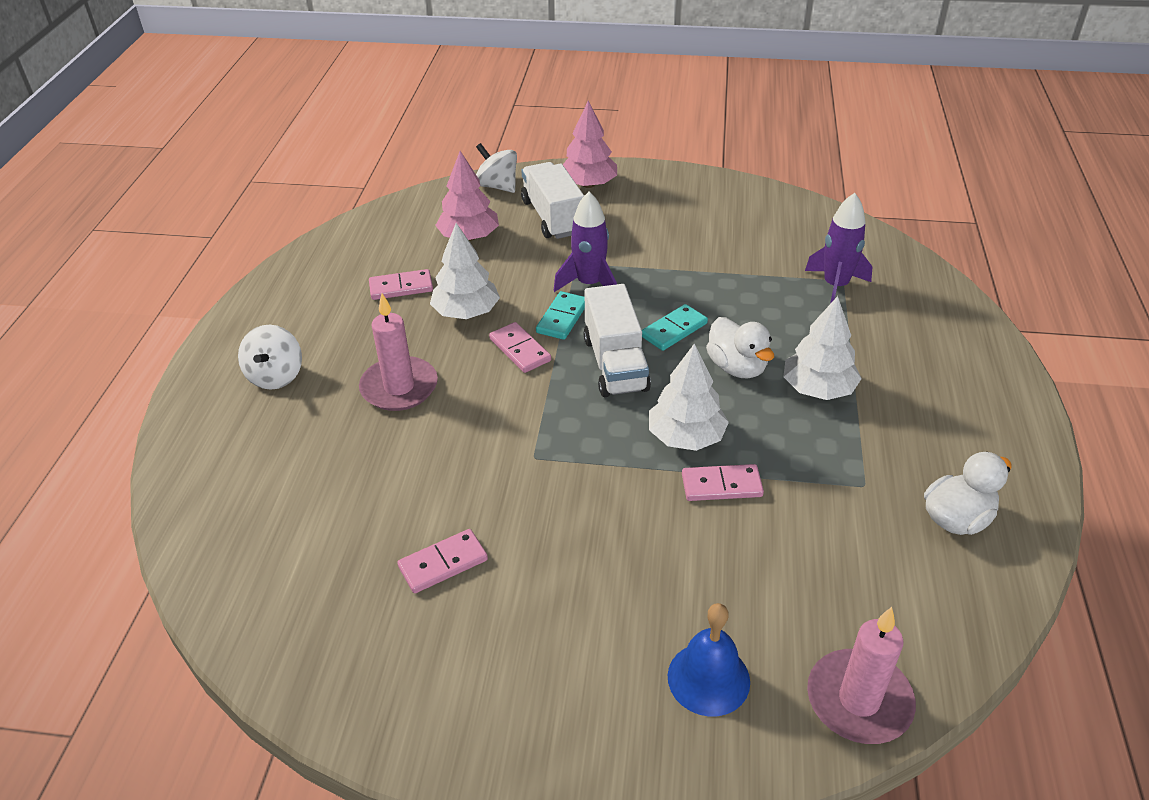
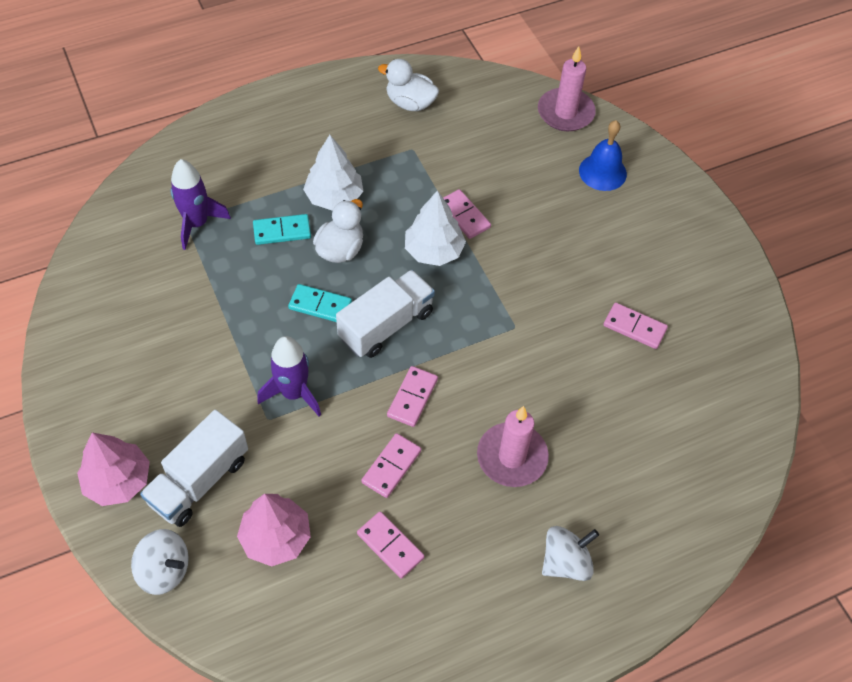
camera: 125 degrees left, 15 degrees up
white tree [430,223,500,319] -> pink domino [361,433,421,498]
white spinning top [476,143,517,193] -> white spinning top turned 75 degrees counterclockwise [131,529,189,595]
turquoise domino [536,291,585,340] -> turquoise domino moved to [253,214,311,245]

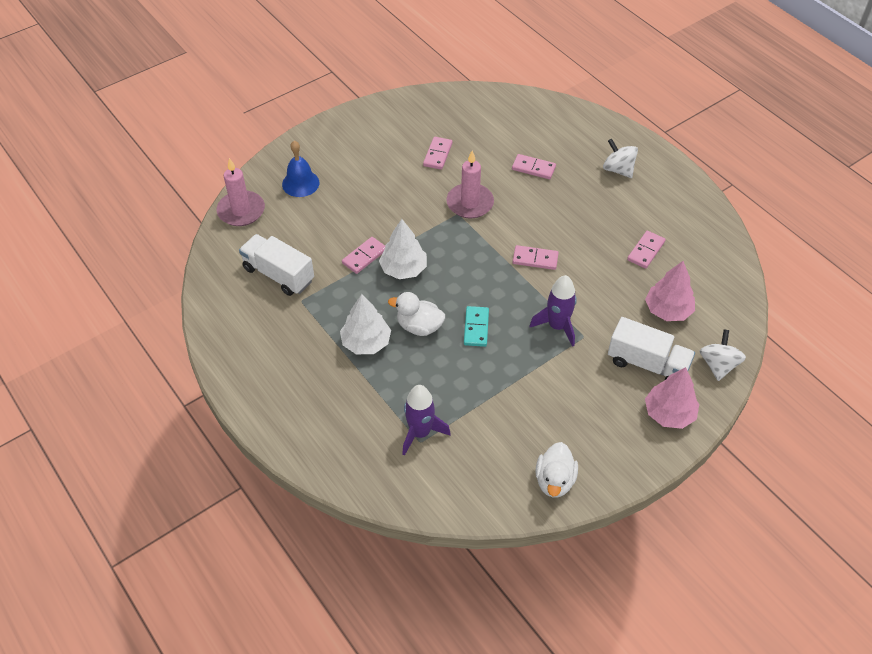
camera: 100 degrees left, 5 degrees down
turquoise domino [253,214,311,245] -> none
white truck [336,270,435,358] -> white truck moved to [239,234,314,296]
pink domino [361,433,421,498] -> pink domino moved to [512,154,556,179]
white duck [378,59,439,111] -> white duck moved to [535,442,578,497]
pink candle [477,406,549,487] -> pink candle moved to [446,151,494,219]

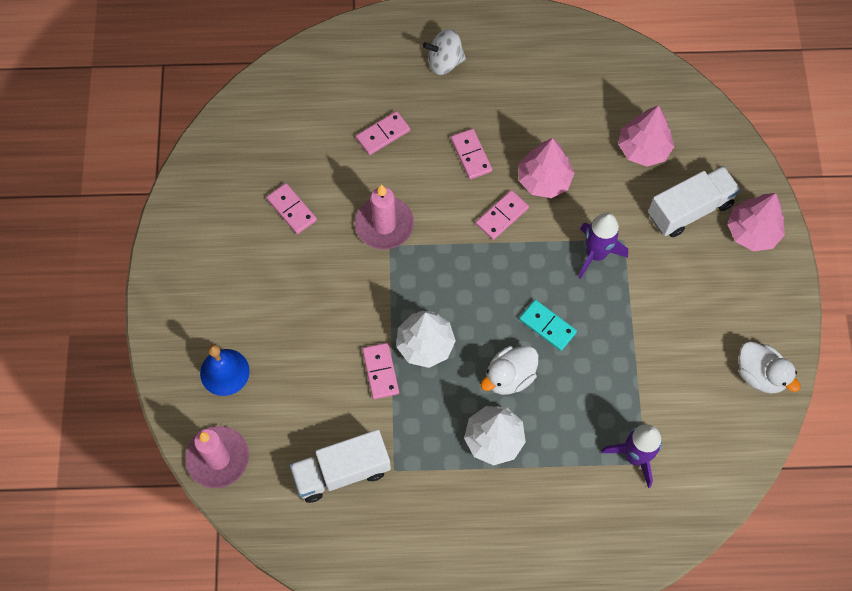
camera: 55 degrees left, 15 degrees up
pink domino [627,231,666,269] -> pink domino moved to [451,129,492,179]
white spinning top [700,329,746,381] -> none
none -> pink tree [519,138,574,198]

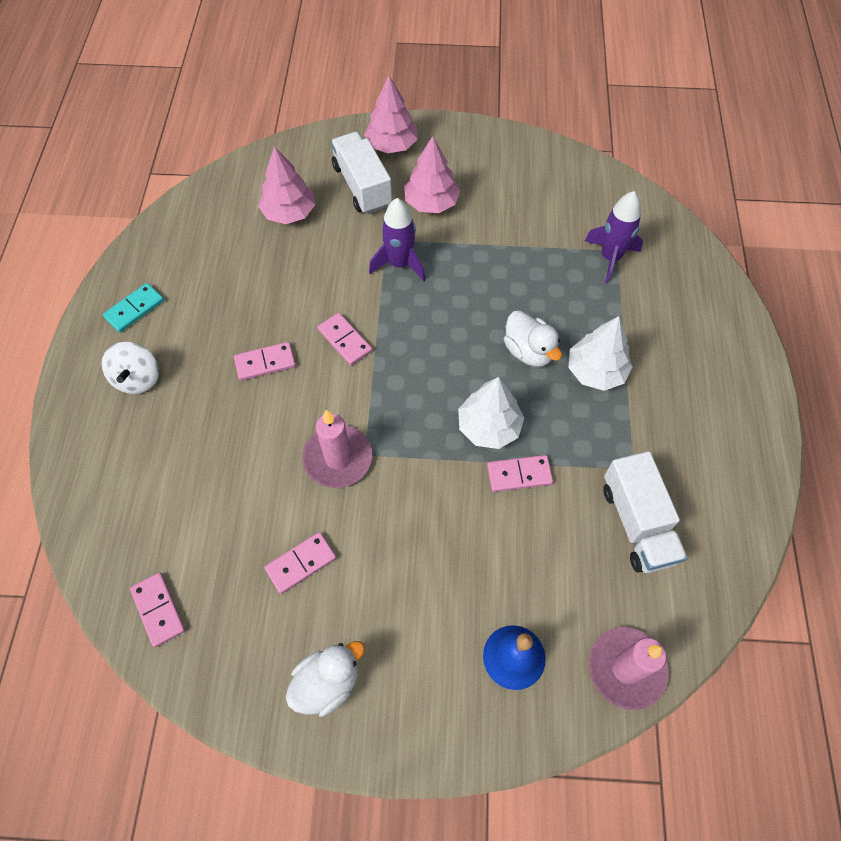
camera: 85 degrees left, 5 degrees down
pink domino [356,111,410,155] -> pink domino moved to [130,573,186,647]
pink tree [519,138,574,198] -> pink tree moved to [404,136,460,213]
turquoise domino [519,300,577,351] -> turquoise domino moved to [103,283,164,333]
white duck [738,342,801,394] -> white duck moved to [286,641,365,717]

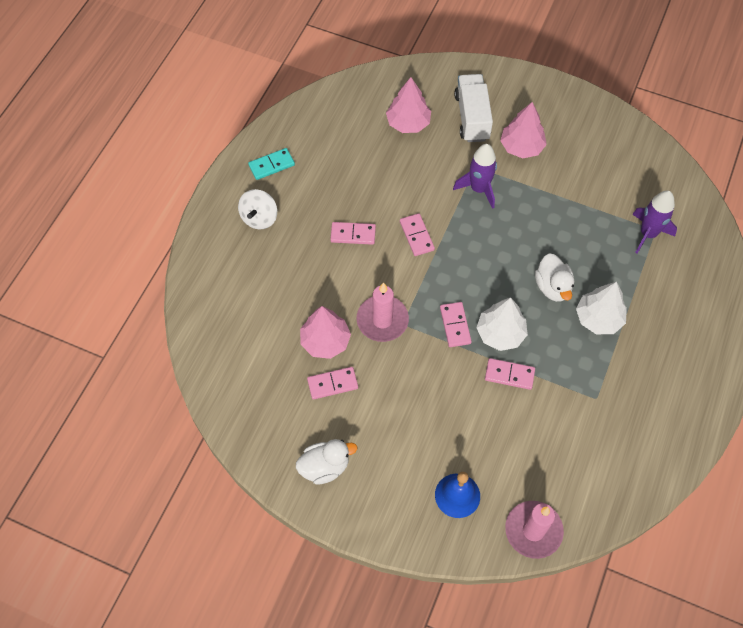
camera: 20 degrees right, 0 degrees up
pink domino [130,573,186,647] -> pink domino moved to [440,302,472,347]
pink tree [364,76,418,154] -> pink tree moved to [300,306,351,359]
white truck [603,451,687,573] -> none

